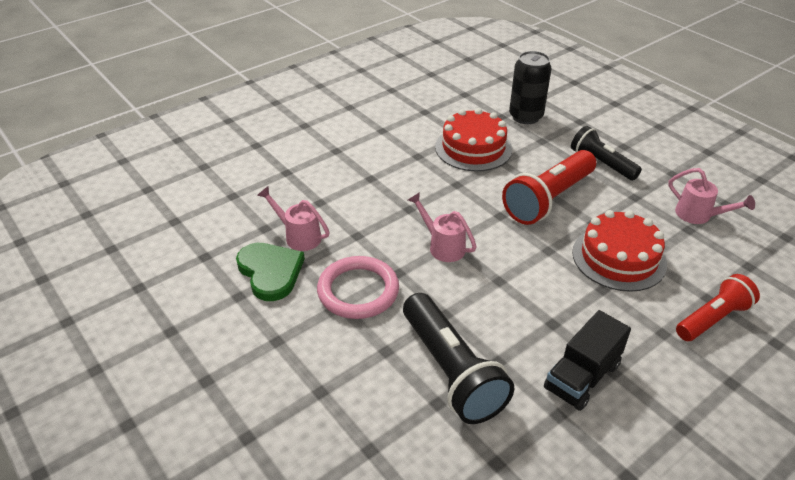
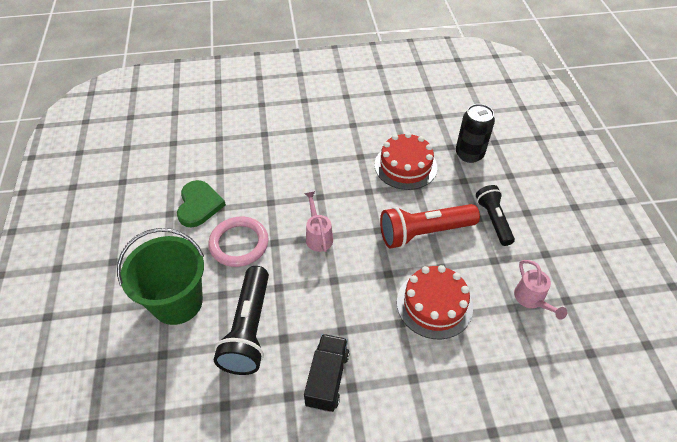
camera: 30 degrees right, 10 degrees up
pink watering can [257,187,330,251] -> none
black truck [544,310,631,411] -> black truck turned 120 degrees clockwise [304,334,349,412]
red flashlight [676,274,760,341] -> none
none -> green bucket [117,228,204,325]

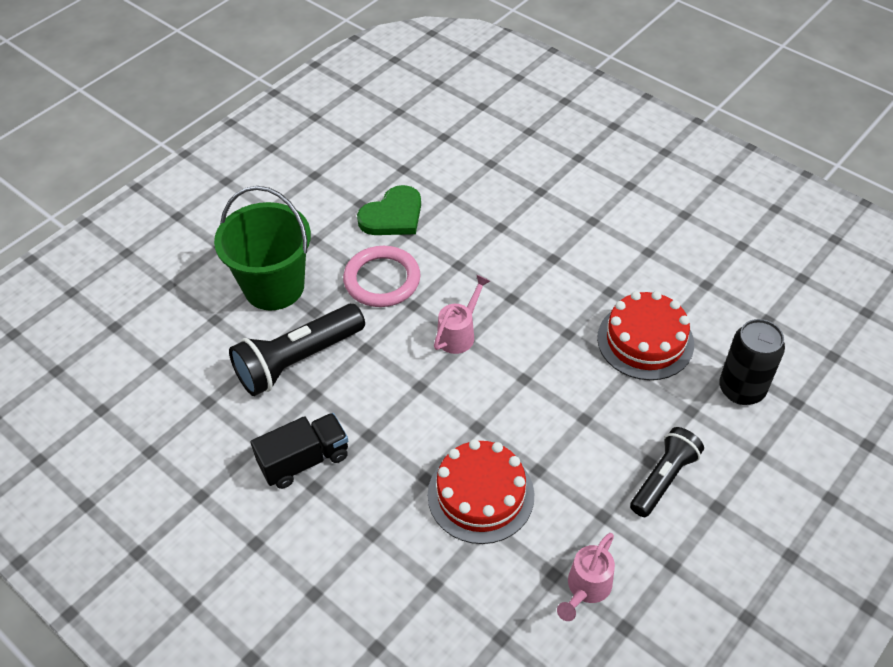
camera: 50 degrees right, 0 degrees up
red flashlight [380,204,480,249] -> none

